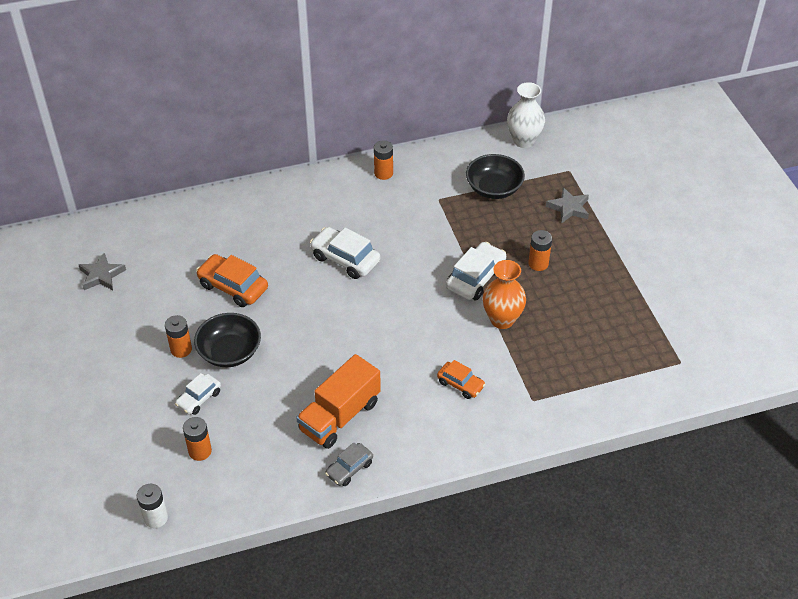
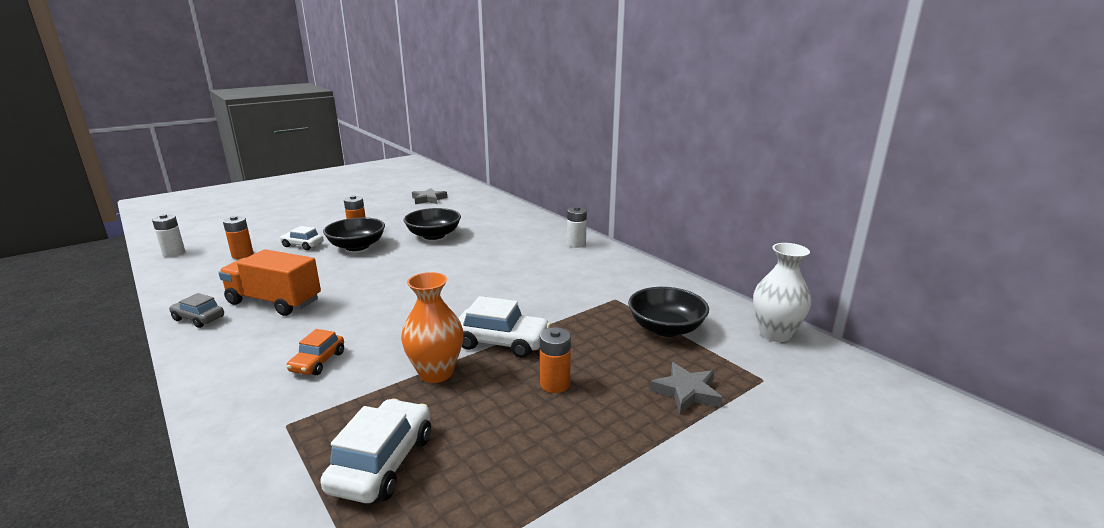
camera: 70 degrees right, 25 degrees down
orange car [196,254,268,307] -> black bowl [403,208,461,240]
white car [310,227,380,279] -> white car moved to [320,399,431,503]
orange battery [374,140,393,180] -> none
none -> white battery [567,206,587,248]

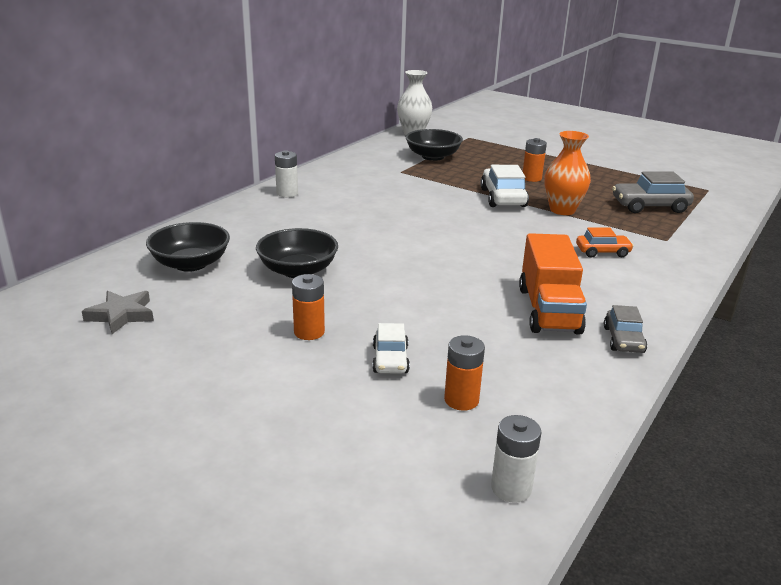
camera: 110 degrees left, 5 degrees up
white car [320,399,431,503] -> grey car [612,172,694,213]
black bowl [323,217,385,251] -> black bowl moved to [146,222,230,272]
grey star [650,362,723,414] -> none

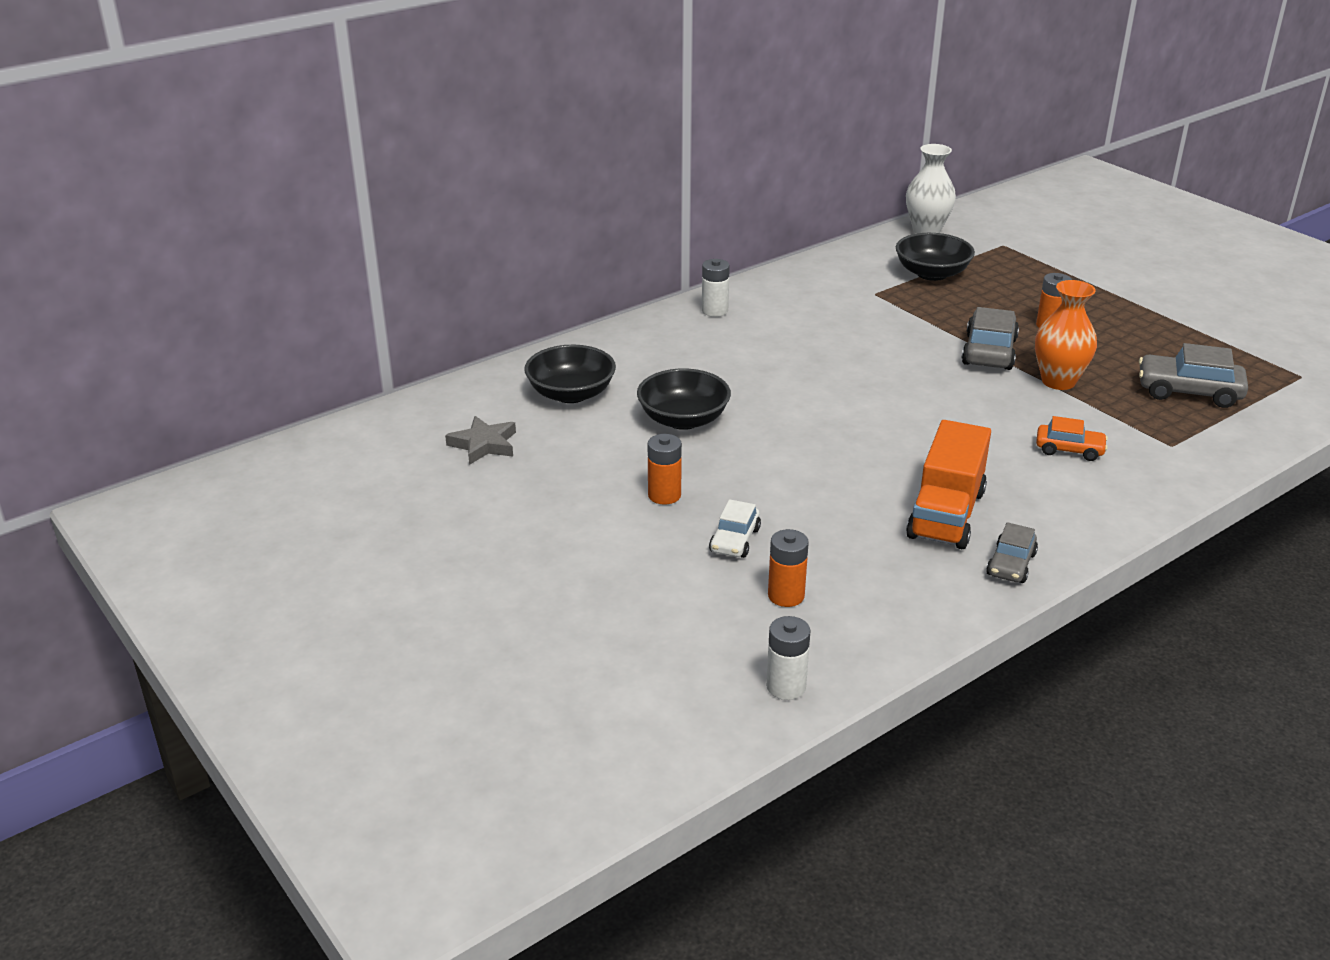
camera: 20 degrees right, 5 degrees up
white car [480,165,529,207] -> grey car [962,307,1019,370]

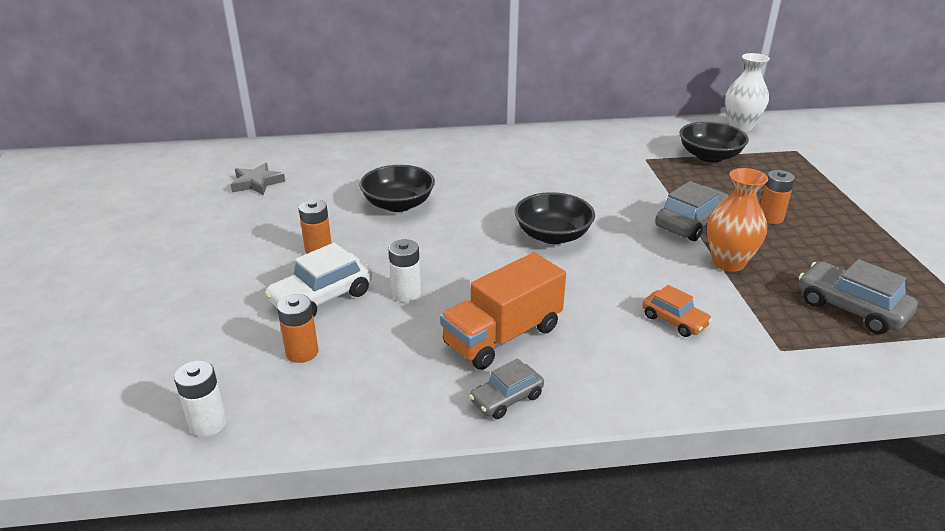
camera: 30 degrees right, 0 degrees up
black bowl [525,345,616,403] -> black bowl moved to [515,192,595,244]
white battery [702,259,730,317] -> white battery moved to [388,239,421,302]
white car [709,499,761,558] -> white car [265,243,372,317], size x1.61

